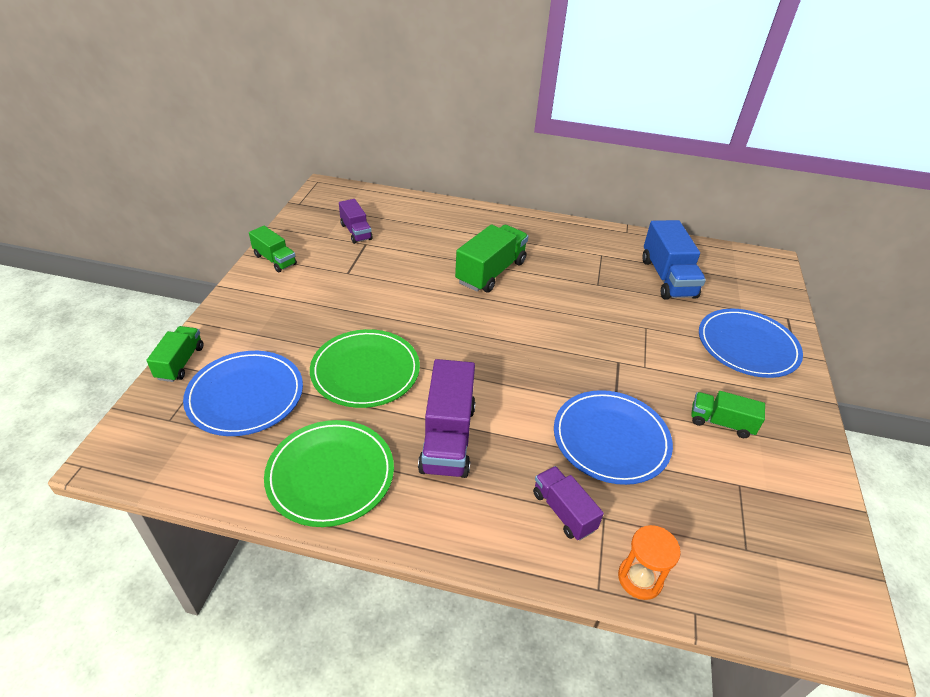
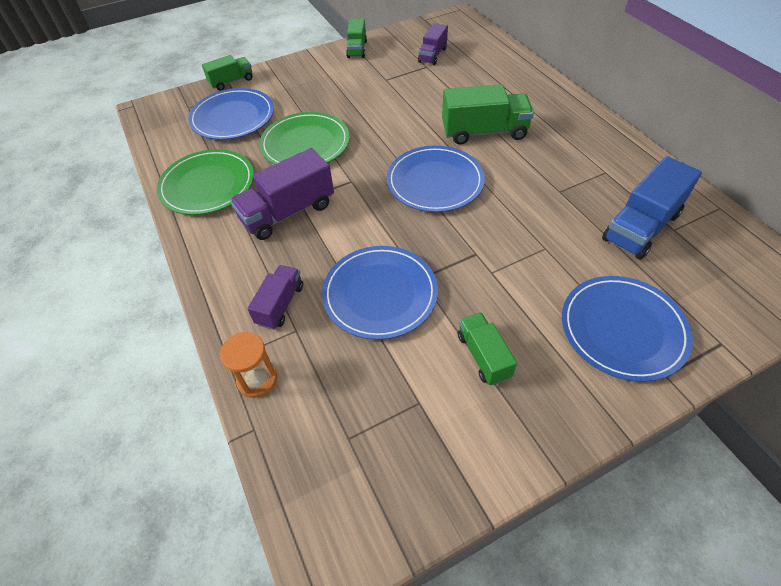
camera: 55 degrees right, 10 degrees up
none -> blue plate [387,146,485,212]

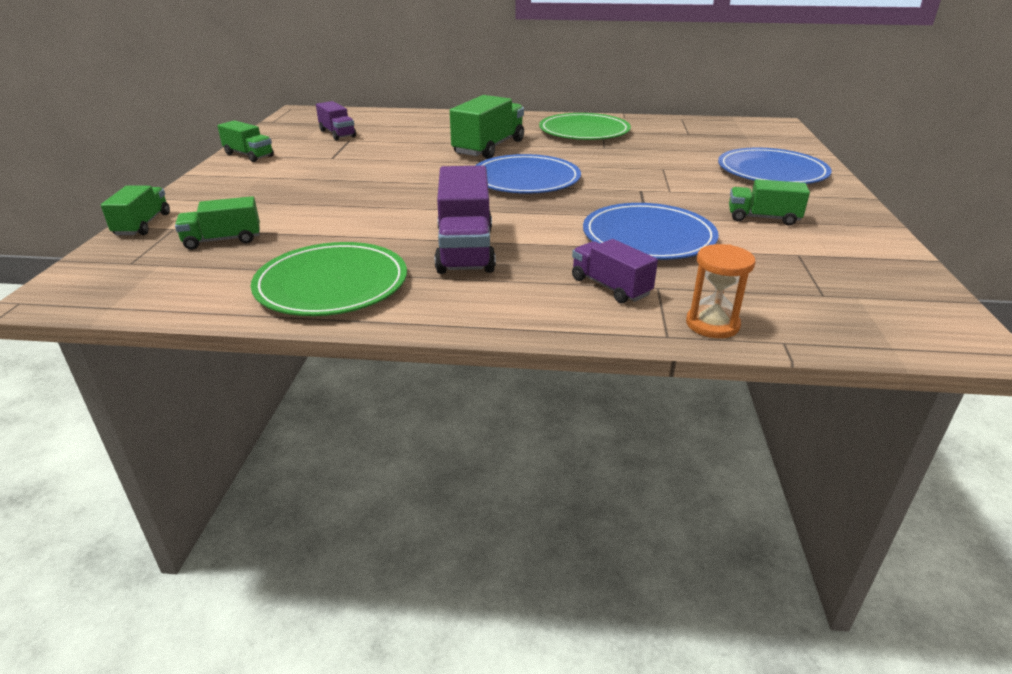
camera: 60 degrees left, 20 degrees down
blue plate [188,88,274,140] -> green truck [175,196,260,250]
green plate [259,112,350,165] -> green plate moved to [539,113,631,140]
blue truck [602,156,702,260] -> none

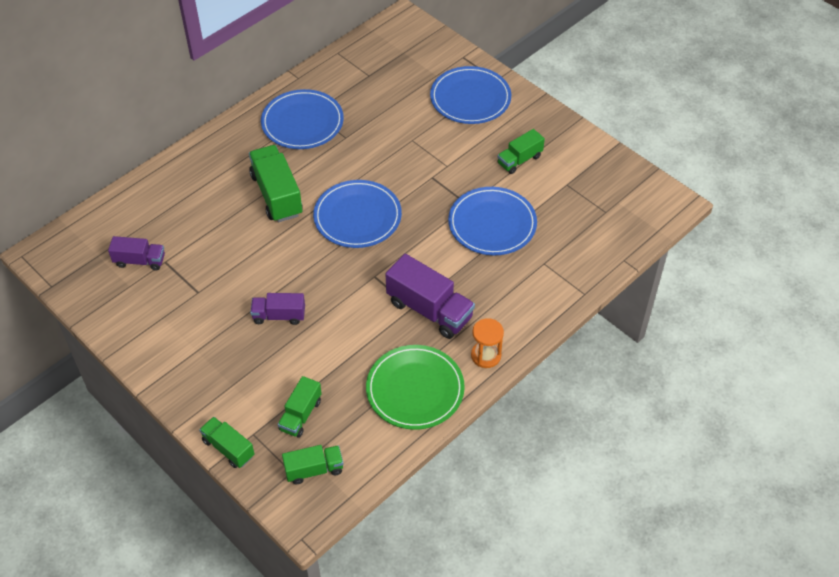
camera: 50 degrees left, 20 degrees up
green truck [217,120,274,162] -> green truck moved to [282,445,343,485]
green plate [539,113,631,140] -> blue plate [261,89,344,149]
purple truck [572,239,658,303] -> purple truck moved to [250,293,305,325]
orange hourglass [686,244,755,338] -> orange hourglass moved to [471,318,504,368]

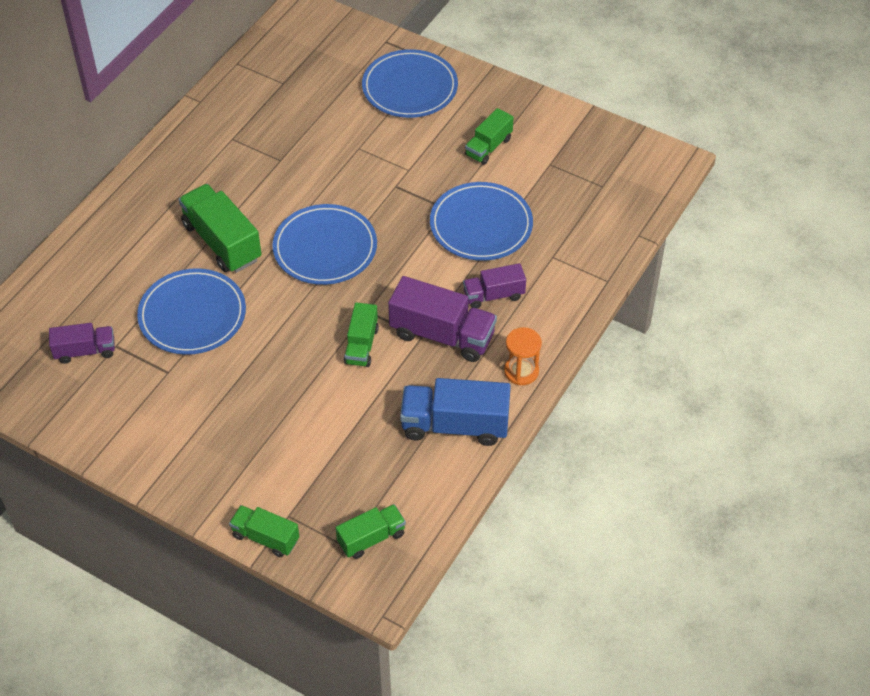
camera: 15 degrees left, 0 degrees up
purple truck [250,293,305,325] -> purple truck moved to [463,263,526,308]
blue plate [261,89,344,149] -> blue plate moved to [137,268,246,355]
green truck [278,376,322,438] -> green truck moved to [344,302,379,367]
green plate [366,345,465,430] -> blue truck [400,378,511,446]

